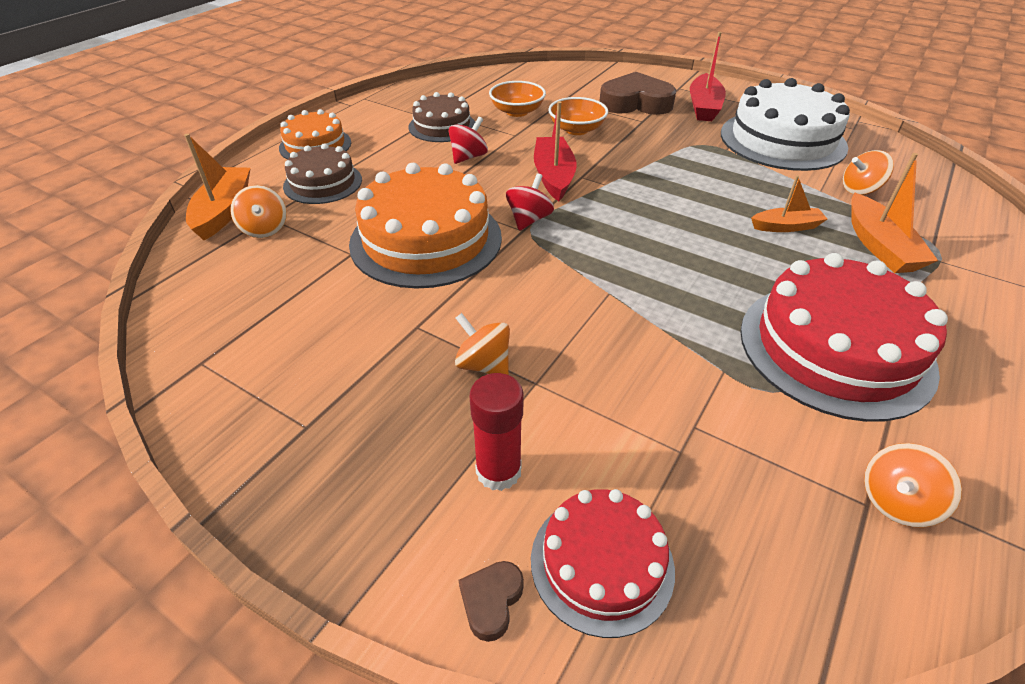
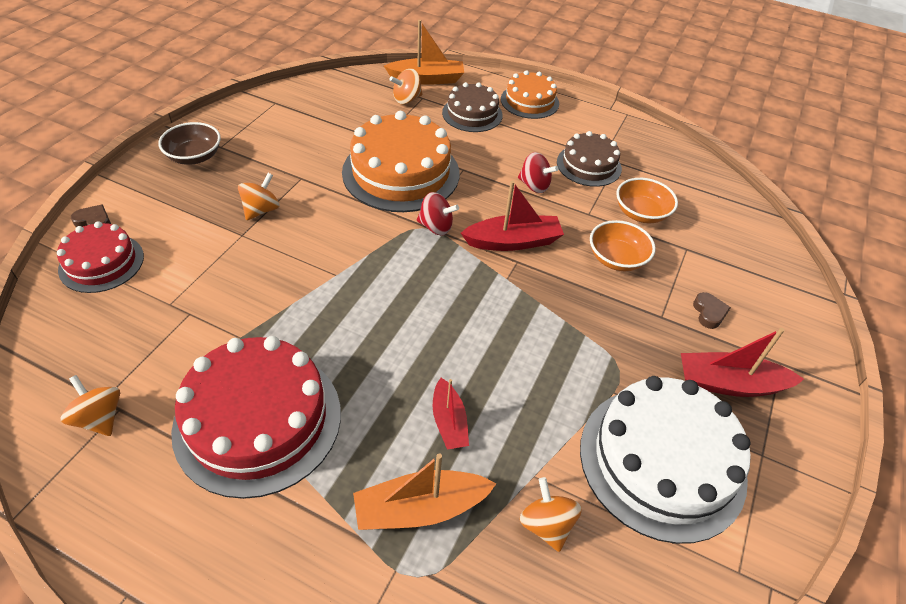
camera: 80 degrees right, 5 degrees up
red glue stick [470,373,524,491] -> none
brown heart [599,72,676,115] -> brown heart [693,292,731,329], size x0.43
orange boat [751,175,827,232] -> red boat [433,378,469,450]
none -> brown bowl [158,122,221,165]

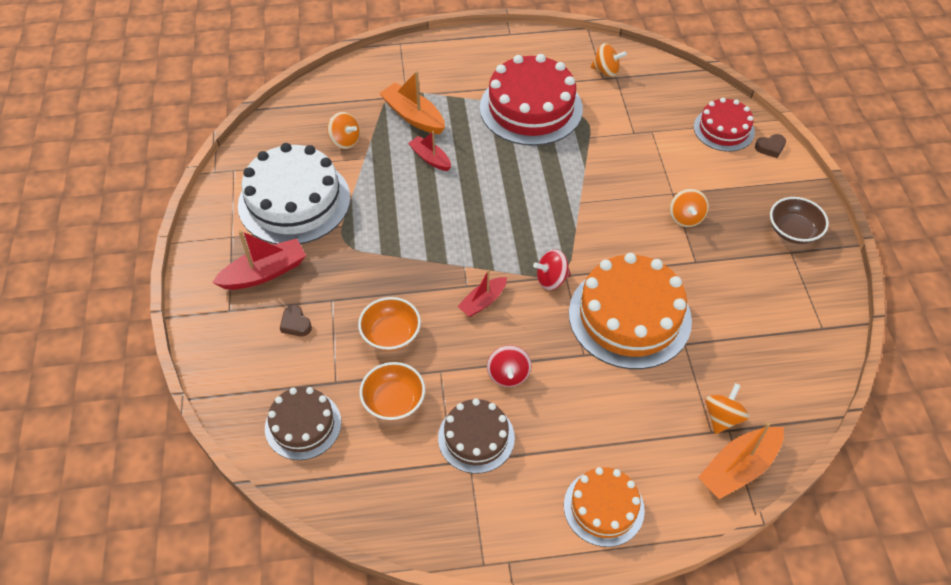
camera: 150 degrees right, 5 degrees up
orange boat [353,454,497,530] -> orange boat turned 90 degrees counterclockwise [379,71,445,135]
brown cake [442,82,503,132] -> brown cake moved to [265,387,341,460]
red boat [461,180,564,251] -> red boat [457,270,507,317], size x0.64
red spinning top [518,152,558,193] -> red spinning top turned 90 degrees counterclockwise [487,345,532,387]

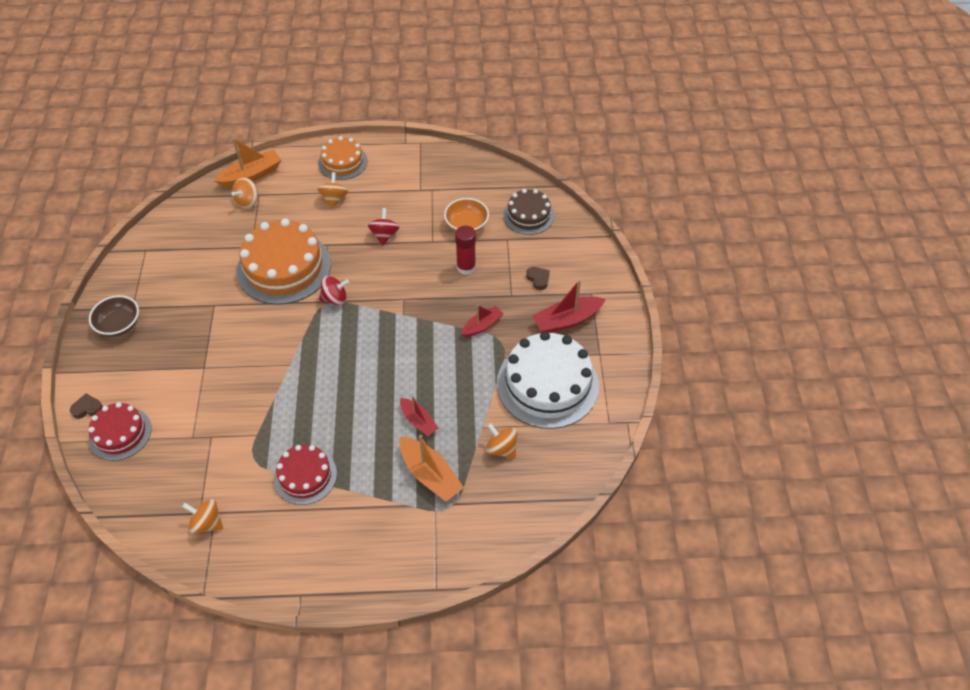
camera: 175 degrees left, 0 degrees up
orange bowl [358,297,421,351] -> red glue stick [455,226,476,275]
brown cake [438,398,515,474] -> none
red boat [457,270,507,317] -> red boat moved to [461,305,504,337]
red cake [480,54,583,146] -> red cake [274,445,337,505], size x0.57
orange spinning top [669,188,709,227] -> orange spinning top moved to [317,172,348,209]

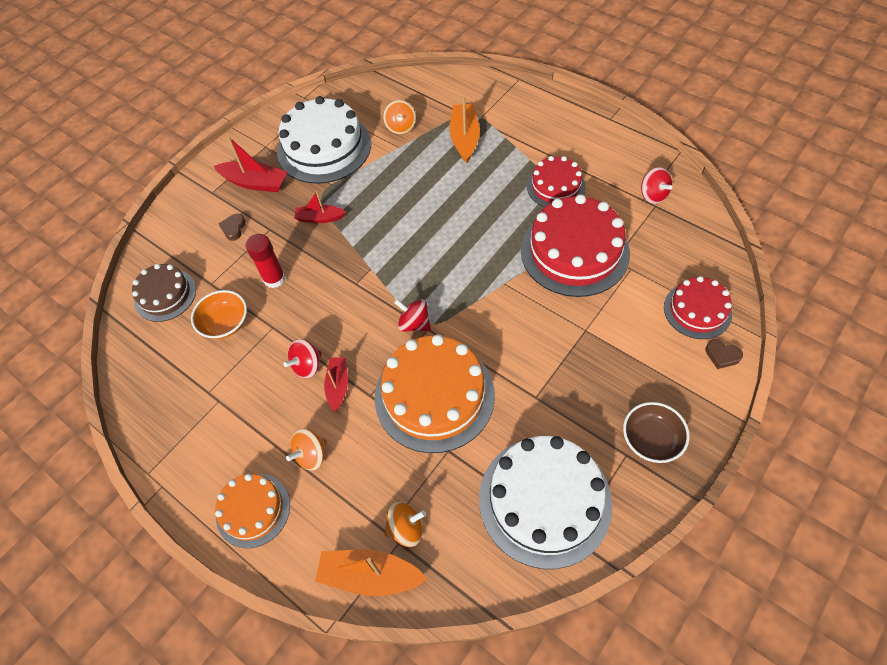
camera: 135 degrees left, 5 degrees up
orange spinning top [182,499,223,534] -> red spinning top [641,167,673,204]
red boat [400,395,439,436] -> red boat moved to [324,357,348,412]
none -> white cake [479,436,613,569]
none -> red cake [521,194,630,297]

